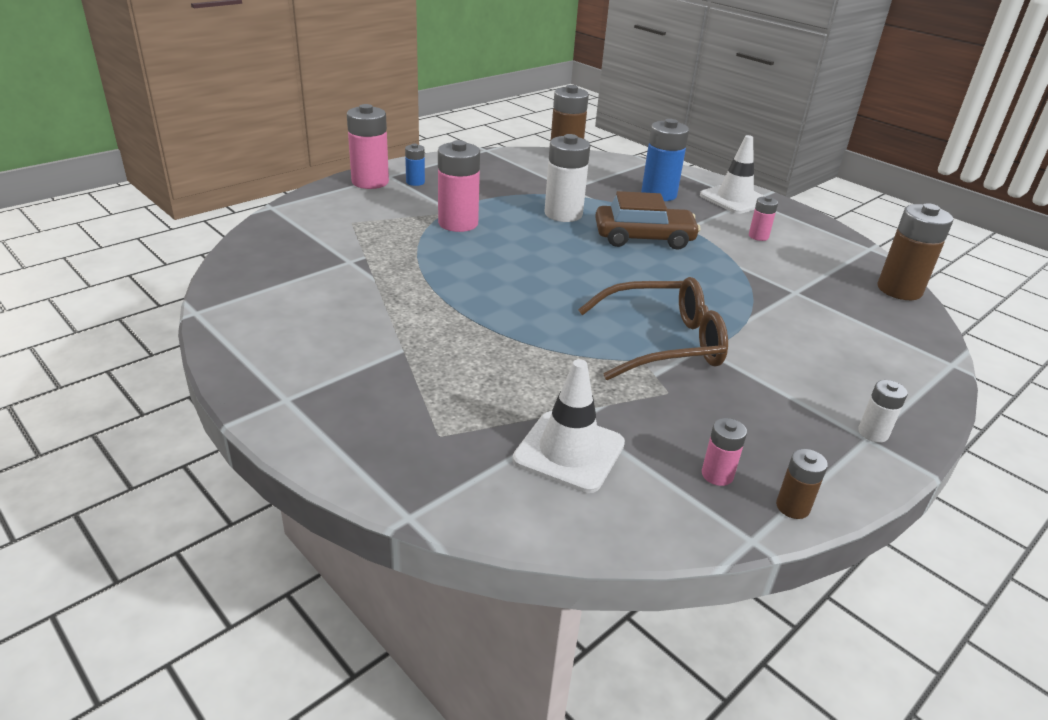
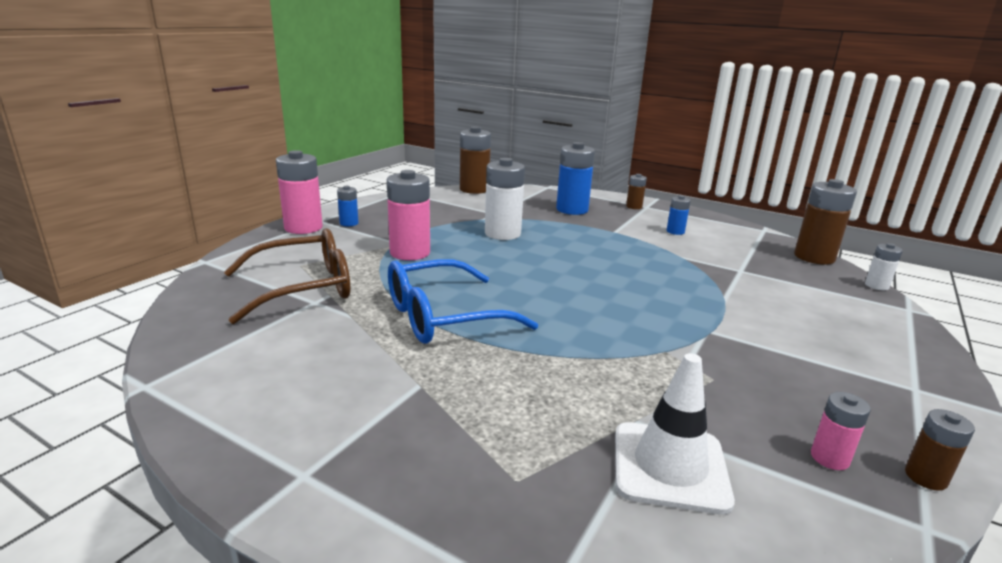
camera: 15 degrees left, 10 degrees down
brown glasses [578,277,728,380] -> brown glasses moved to [224,228,350,324]
brown car [595,191,700,250] -> none
white traffic cone [700,135,765,214] -> brown battery [626,174,647,209]
pink battery [749,196,778,241] -> blue battery [667,195,691,235]
white battery [858,380,908,443] -> white battery moved to [865,243,903,290]
none -> blue glasses [388,259,538,344]

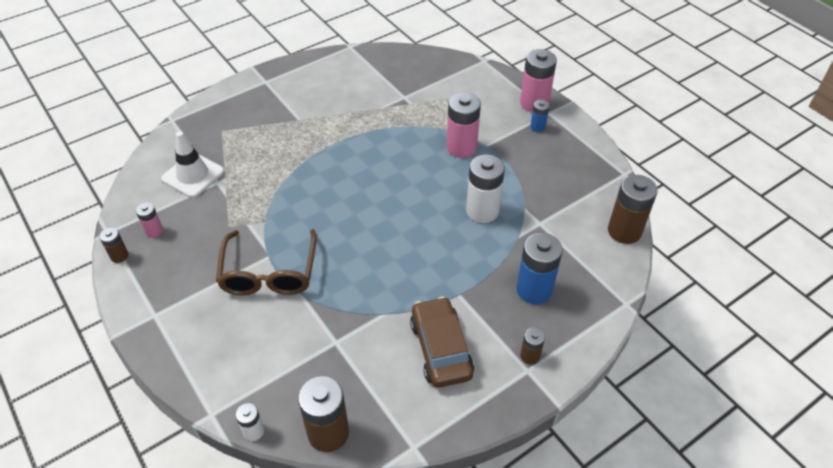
camera: 115 degrees right, 25 degrees up
brown glasses [224,228,350,324] -> brown glasses moved to [216,229,317,295]
blue glasses [388,259,538,344] -> none
blue battery [667,195,691,235] -> brown car [410,297,474,388]

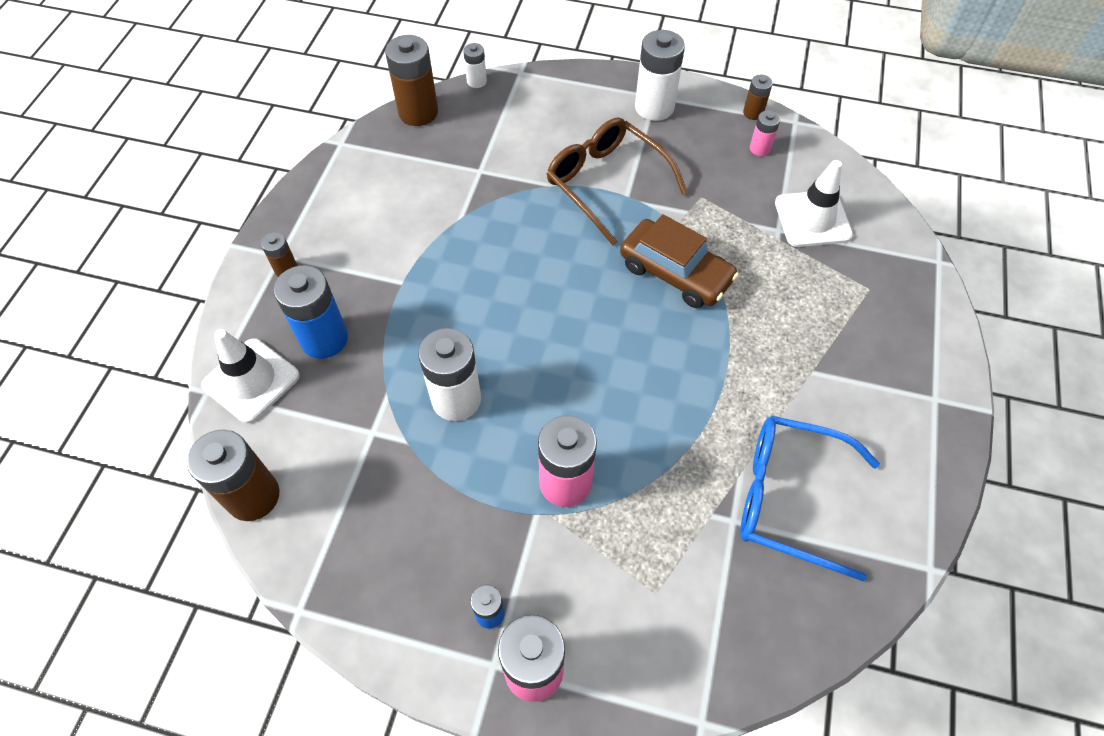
camera: 140 degrees right, 10 degrees up
brown car [410,297,474,388] -> brown car moved to [620,214,739,308]
none -> white traffic cone [201,329,300,424]
none -> white battery [635,30,685,121]
none -> blue glasses [740,416,880,581]

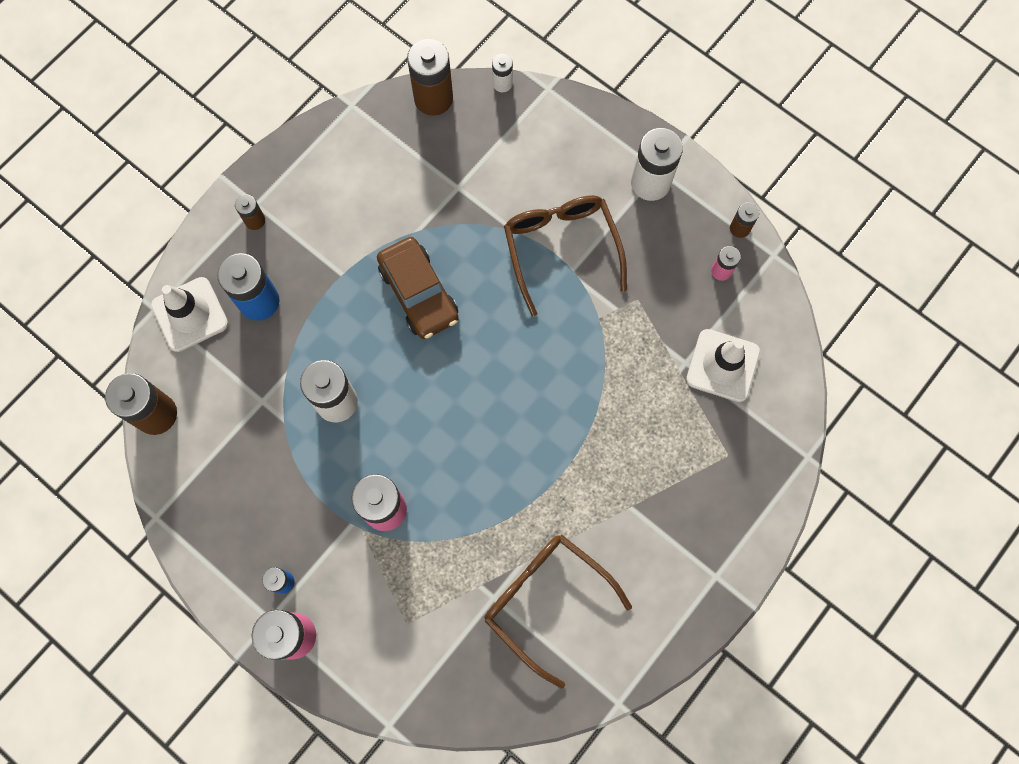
camera: 25 degrees right, 15 degrees up
brown car [620,214,739,308] -> brown car moved to [377,237,459,339]
blue glasses [740,416,880,581] -> brown glasses [485,535,632,689]

